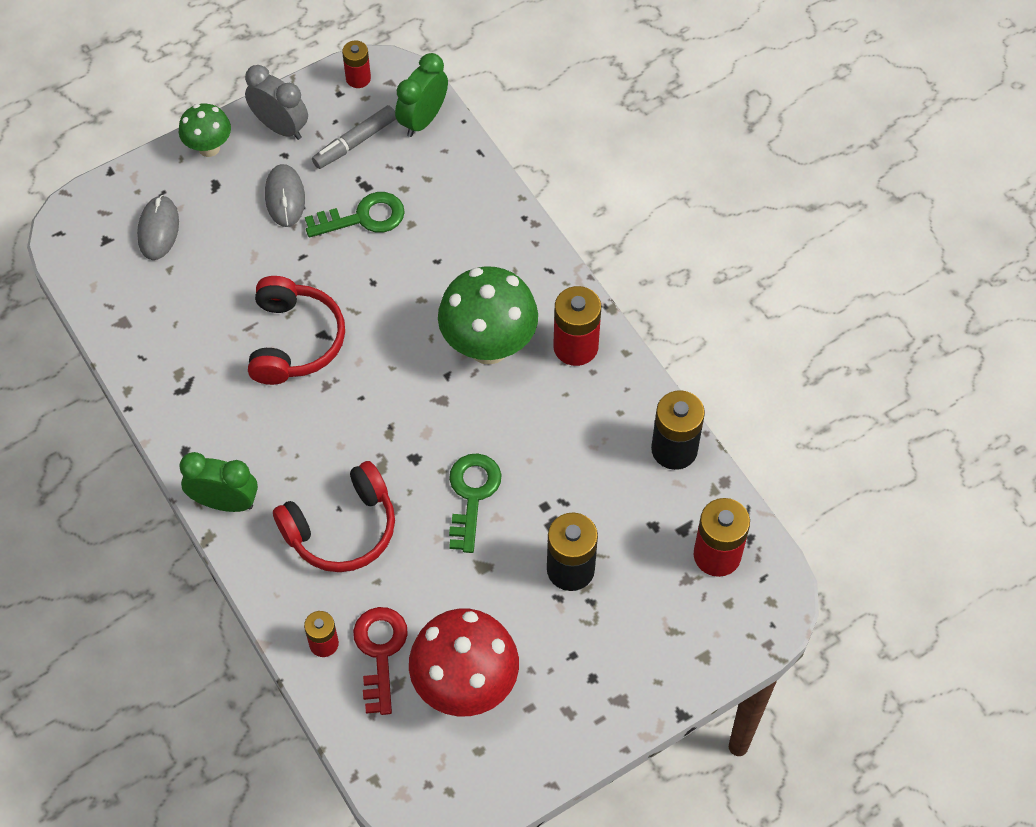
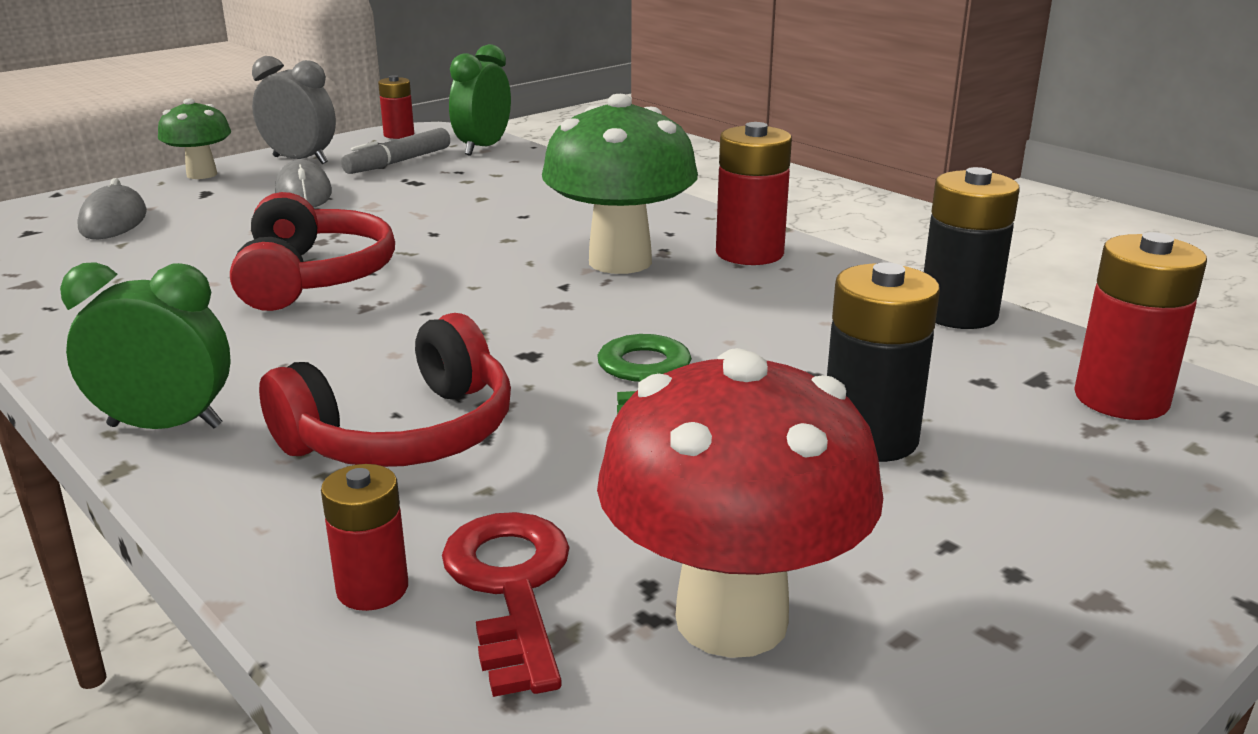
camera: 10 degrees left, 35 degrees down
green key [305,192,405,237] -> none

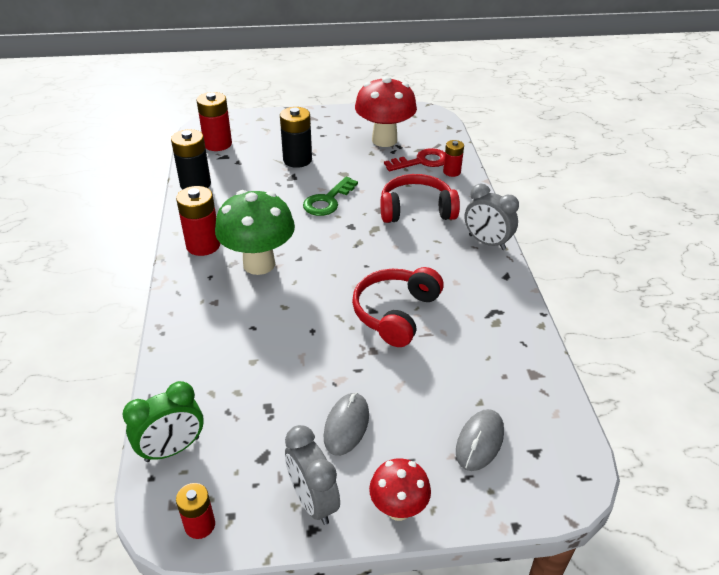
camera: 145 degrees left, 15 degrees up
green clock [60,262,231,429] -> grey clock [465,184,519,250]
green mushroom [158,98,231,179] -> red mushroom [369,458,431,521]
grey marker [341,128,450,174] -> none
red key [442,512,570,697] -> red key turned 135 degrees counterclockwise [384,148,445,171]

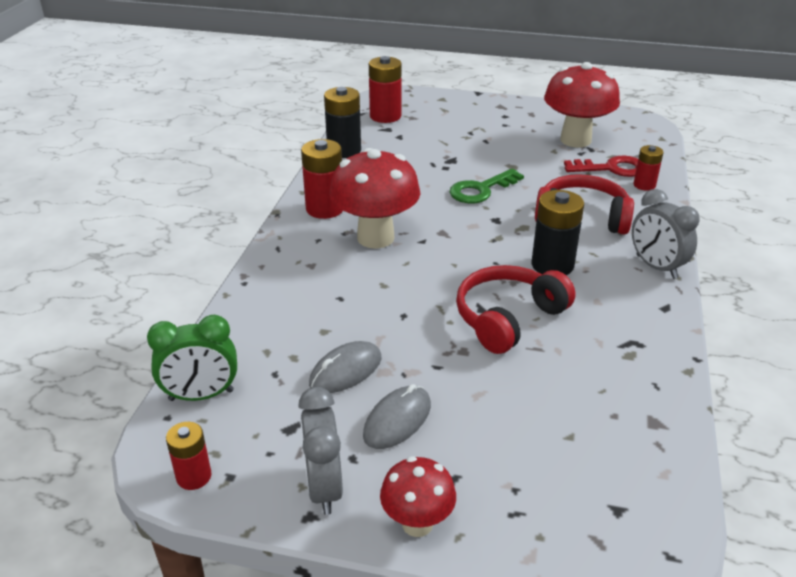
camera: 20 degrees right, 5 degrees down
green mushroom [215,190,295,275] -> red mushroom [329,148,420,249]
black battery [280,107,312,168] -> black battery moved to [531,190,584,275]
grey mouse [456,409,504,471] -> grey mouse moved to [309,341,382,393]

